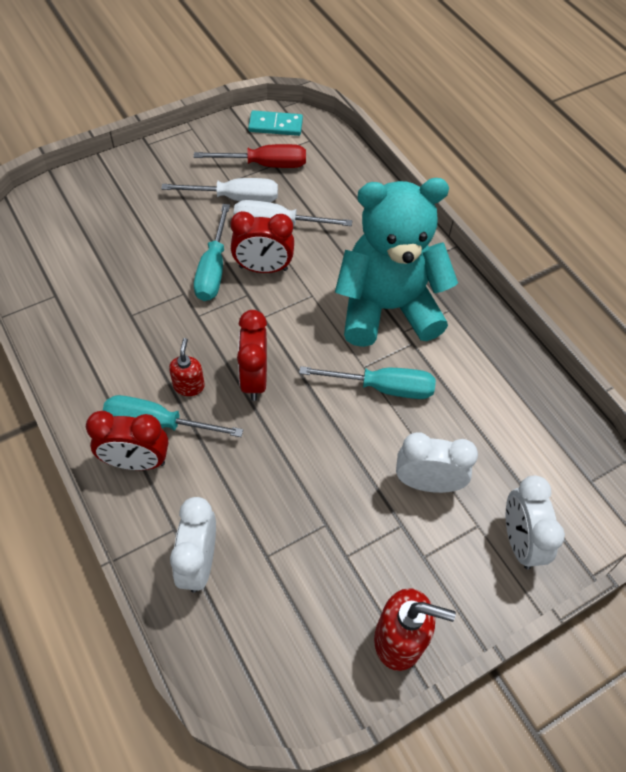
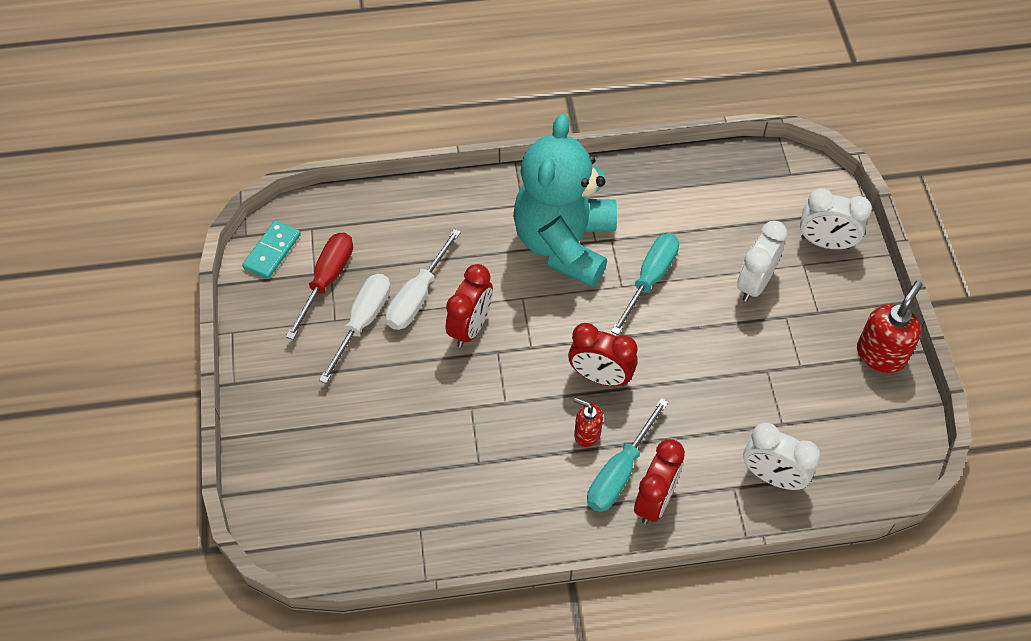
camera: 65 degrees left, 0 degrees up
turquoise screwdriver [194,204,230,301] -> none

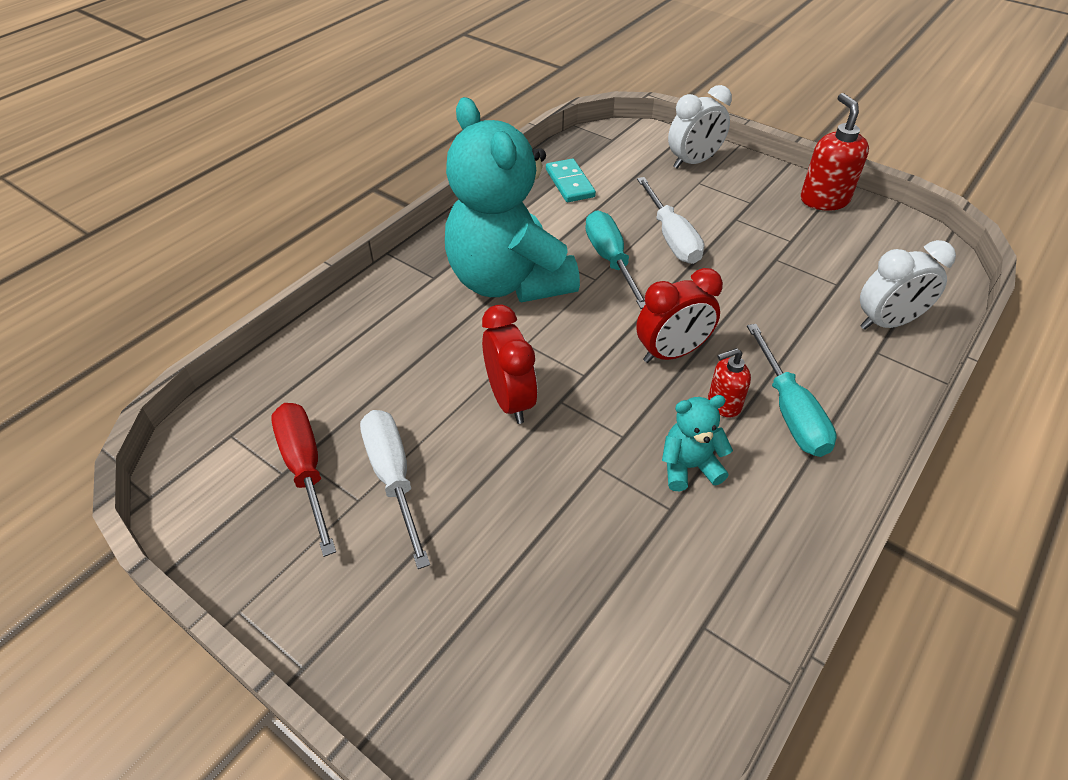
camera: 45 degrees left, 10 degrees down
turquoise domino [242,220,301,279] -> turquoise domino moved to [546,159,596,202]
white screwdriver [385,229,461,330] -> white screwdriver moved to [637,177,704,264]
red clock [634,439,685,524] -> none
white clock [737,221,787,302] -> none
none -> turquoise teddy bear [662,395,733,491]

